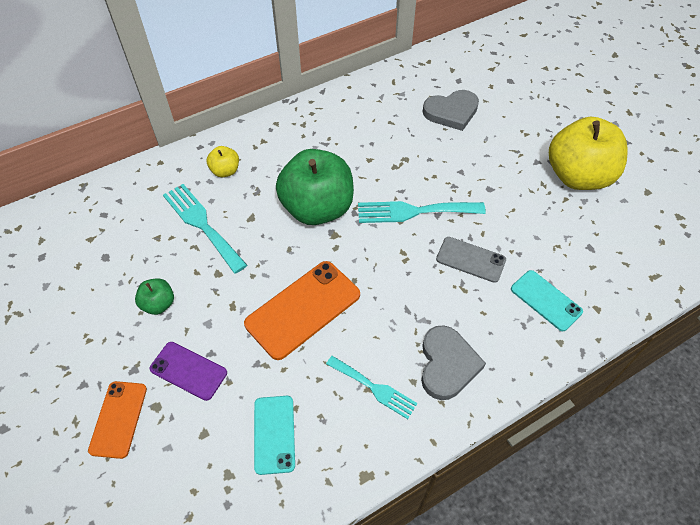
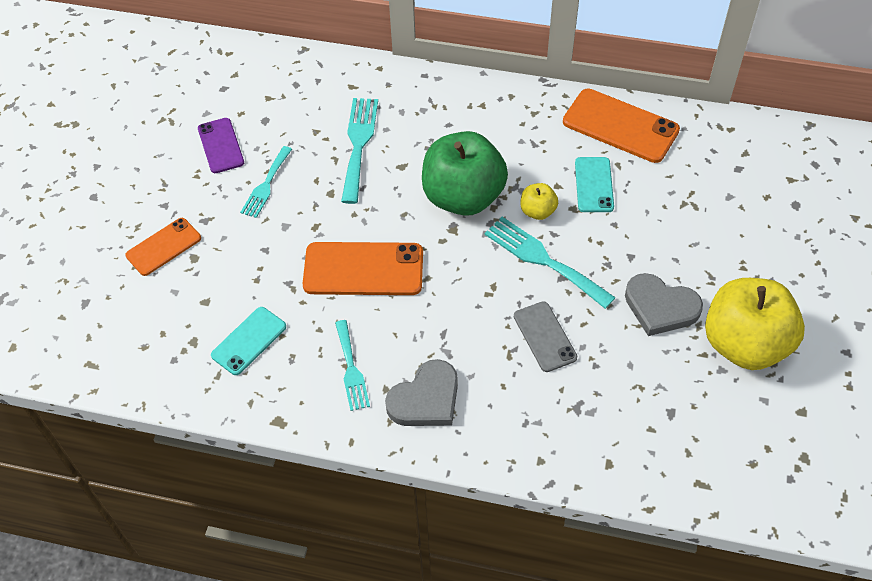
camera: 45 degrees right, 0 degrees up
green apple [135,278,174,315] -> turquoise fork [240,146,292,218]
purple phone [150,342,227,401] -> purple phone moved to [198,118,244,173]
yellow apple [207,146,239,177] -> yellow apple moved to [521,183,558,220]
grey heart [423,90,479,131] -> grey heart moved to [625,273,703,336]
turquoise phone [511,270,583,331] -> turquoise phone moved to [575,157,614,212]
none -> orange phone [563,89,680,163]

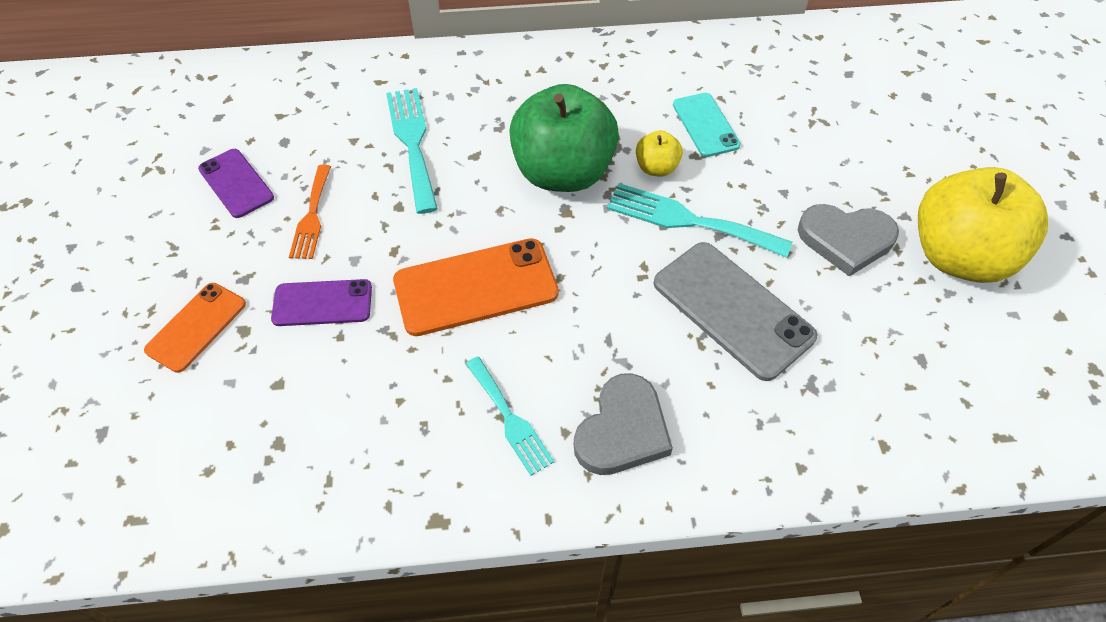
camera: 20 degrees left, 0 degrees up
turquoise phone [211,307,286,375] -> none
turquoise fork [240,146,292,218] -> orange fork [289,164,331,259]
grey phone [514,301,577,372] -> grey phone [653,242,817,381], size x1.64
orange phone [563,89,680,163] -> none
none -> purple phone [271,279,372,326]

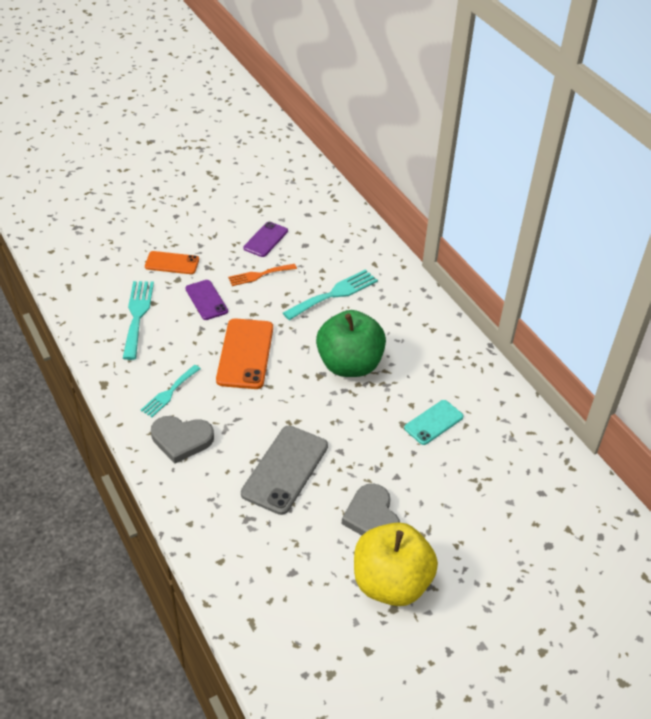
camera: 65 degrees right, 10 degrees down
orange phone [393,238,559,336] -> orange phone turned 45 degrees clockwise [216,318,273,389]
turquoise fork [607,183,792,258] -> turquoise fork moved to [123,281,154,360]
yellow apple [636,131,683,177] -> none

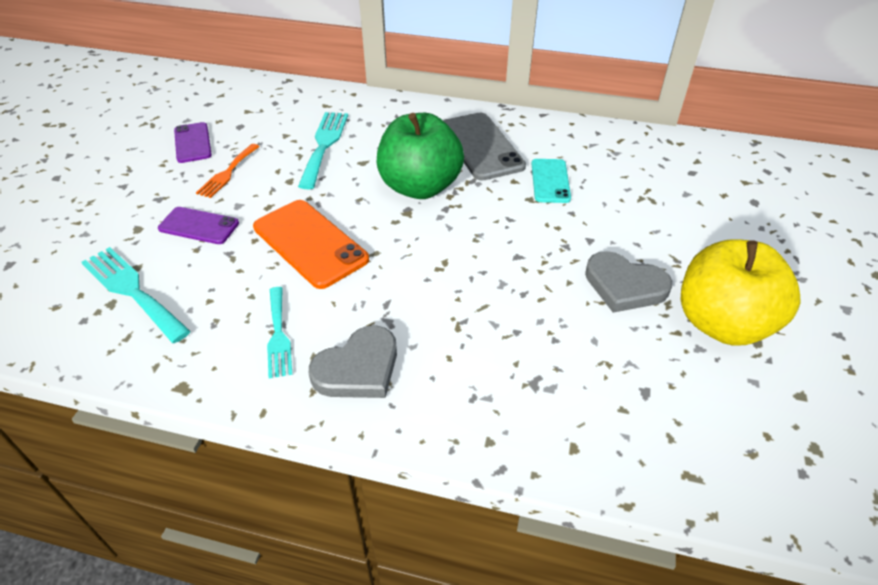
camera: 45 degrees left, 0 degrees up
orange phone [145,251,199,274] -> none
grey phone [241,426,328,515] -> grey phone moved to [443,113,526,180]

